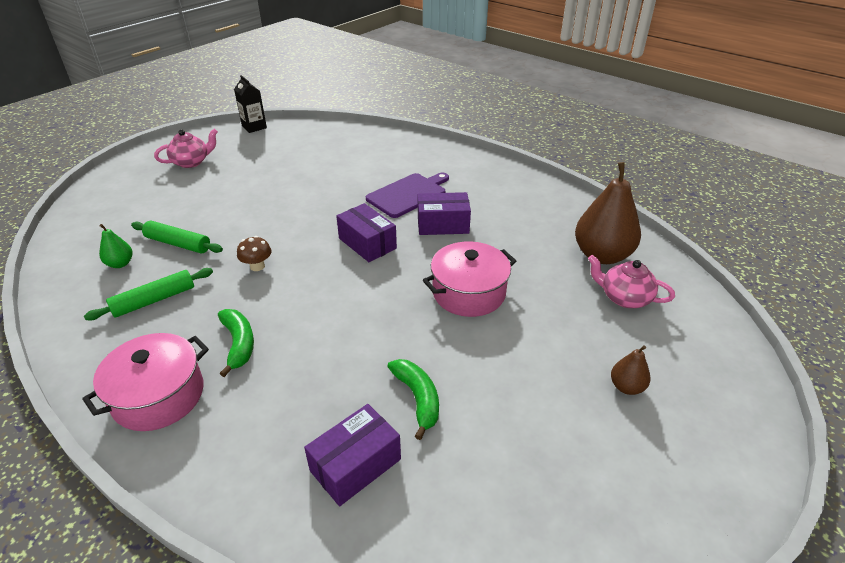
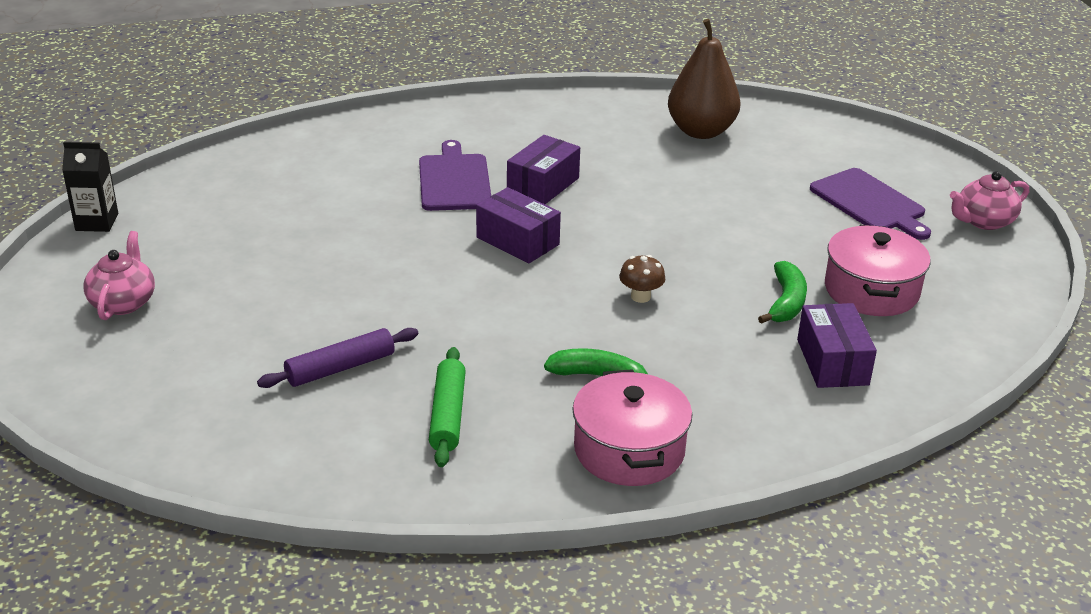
camera: 55 degrees left, 5 degrees down
green pear [99,224,133,268] -> none
green rolling pin [131,221,223,253] -> purple rolling pin [257,328,418,388]
brown mushroom [237,236,272,271] -> brown mushroom moved to [619,255,665,303]
purple box [336,203,397,262] -> purple box turned 45 degrees clockwise [476,187,561,264]
green banana [387,359,439,440] -> green banana turned 90 degrees clockwise [758,261,807,324]
pink pot [423,241,516,317] -> pink pot moved to [825,225,931,316]
pink teapot [588,255,675,308] -> pink teapot moved to [950,171,1029,230]
brown pear [611,345,651,395] -> purple cutting board [810,168,931,240]

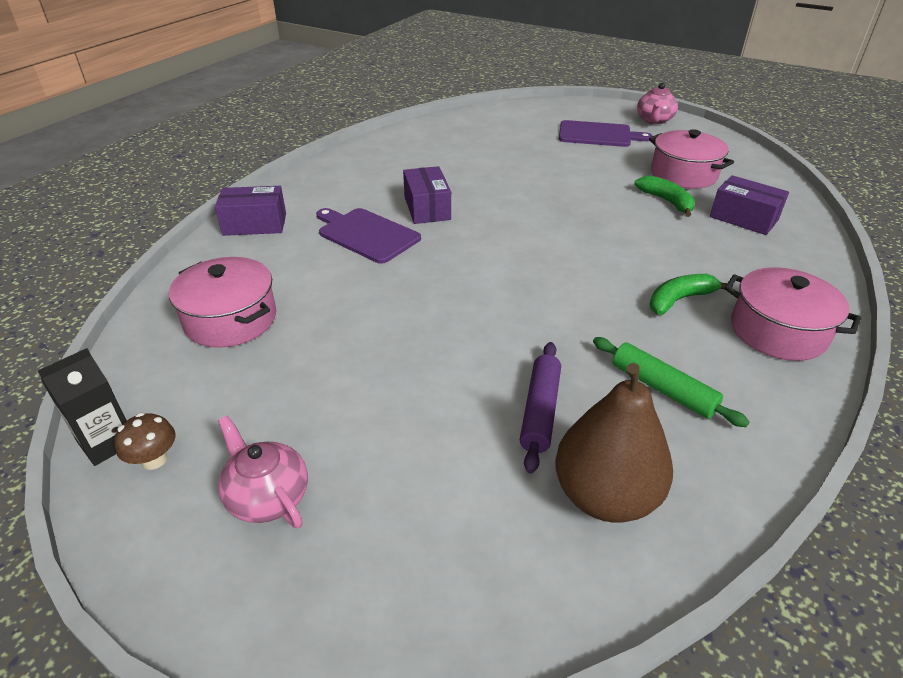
camera: 45 degrees left, 5 degrees up
purple box [476,187,561,264] -> purple box moved to [215,186,286,236]
brown mushroom [619,255,665,303] -> brown mushroom moved to [114,413,175,470]
brown pear [668,19,741,139] -> brown pear moved to [555,363,673,523]
none -> pink pot [169,257,276,348]

